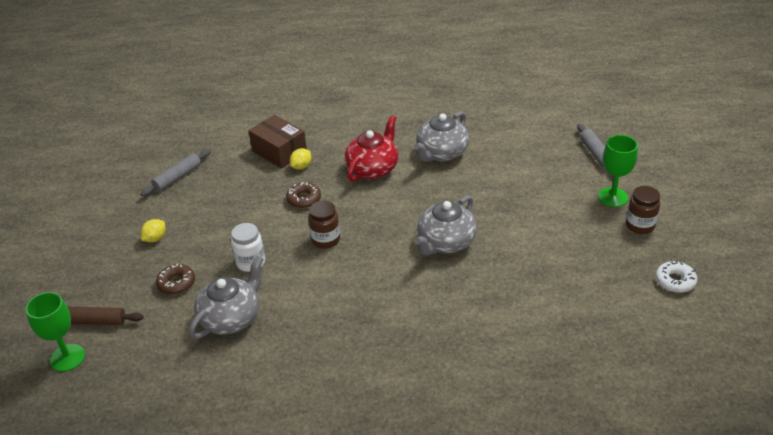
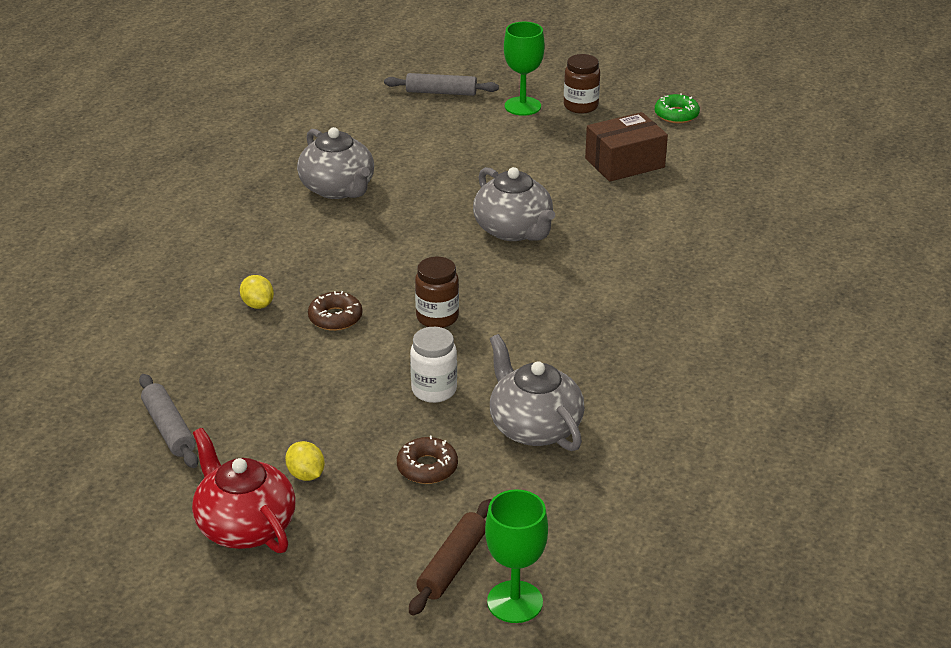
camera: 70 degrees left, 5 degrees down
brown box [249,115,307,169] -> brown box moved to [585,112,668,182]
red teapot [345,115,398,182] -> red teapot moved to [192,428,295,553]
white donut [656,261,697,293] -> green donut [655,93,700,123]

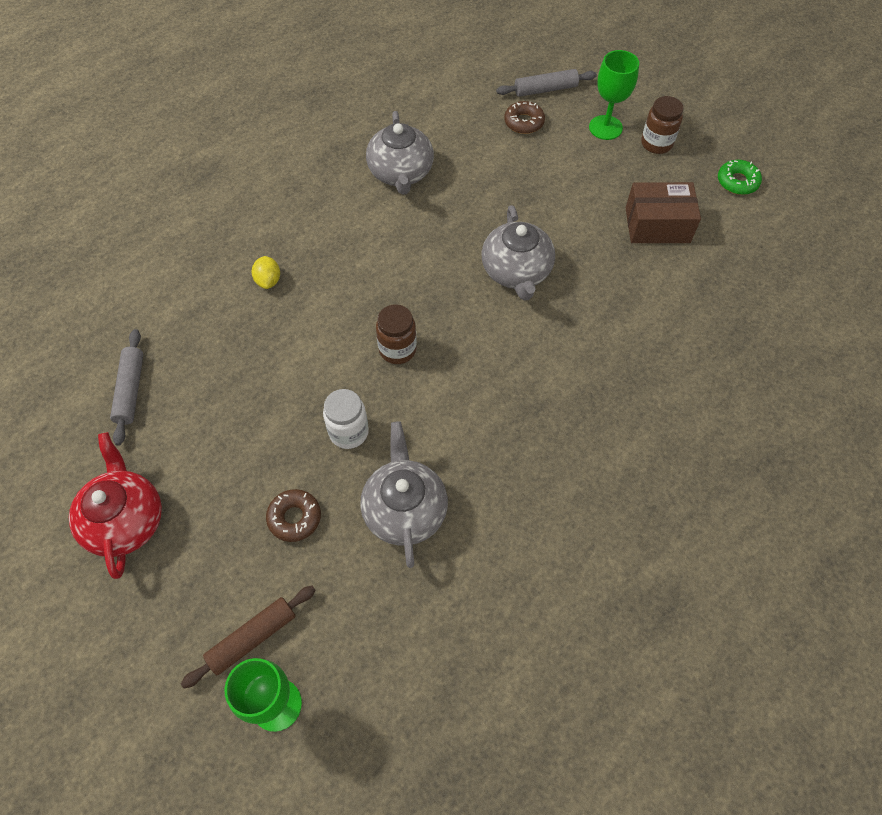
camera: 25 degrees right, 25 degrees up
yellow lemon [285,441,325,481] -> none
brown donut [308,291,362,331] -> brown donut moved to [504,101,545,134]
grey rolling pin [384,73,499,96] -> grey rolling pin turned 45 degrees counterclockwise [496,69,597,97]

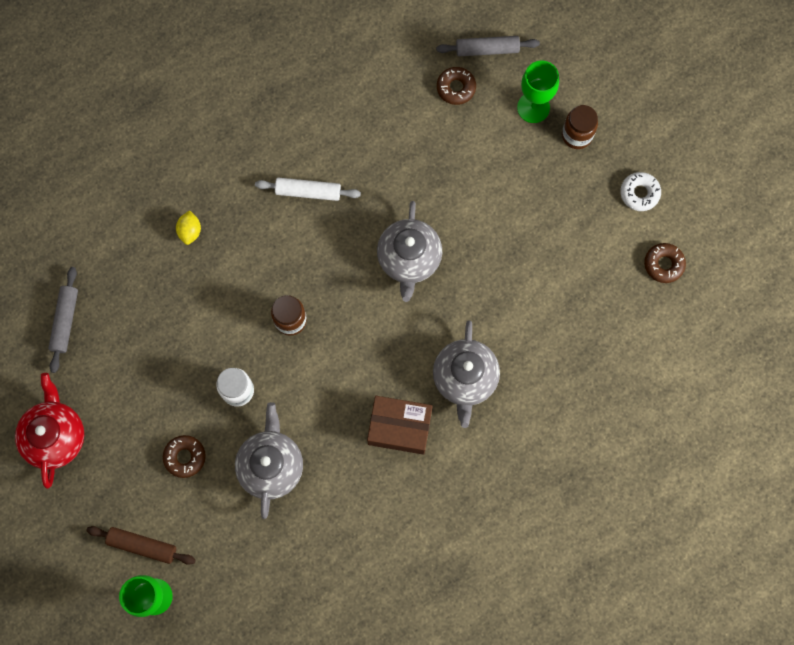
camera: 10 degrees right, 15 degrees up
brown rolling pin [181,586,316,689] -> brown rolling pin turned 45 degrees clockwise [86,526,196,565]
grey teapot [366,111,434,195] -> grey teapot moved to [433,320,500,428]
brown box [626,182,701,243] -> brown box moved to [367,396,433,455]
green donut [718,160,762,195] -> white donut [620,172,661,211]
none -> white rolling pin [255,177,361,201]
none -> brown donut [644,243,686,283]

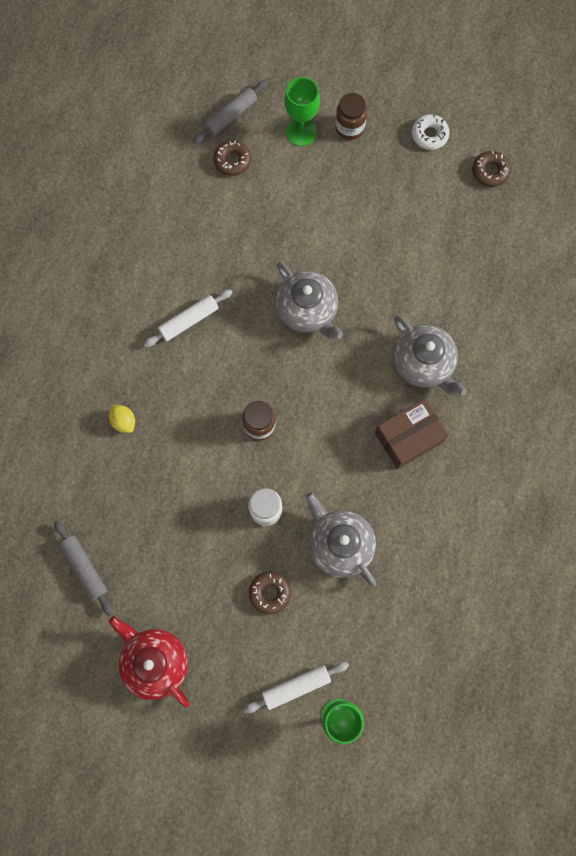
camera: 40 degrees left, 0 degrees up
brown rolling pin [86,526,196,565] -> white rolling pin [244,662,349,713]

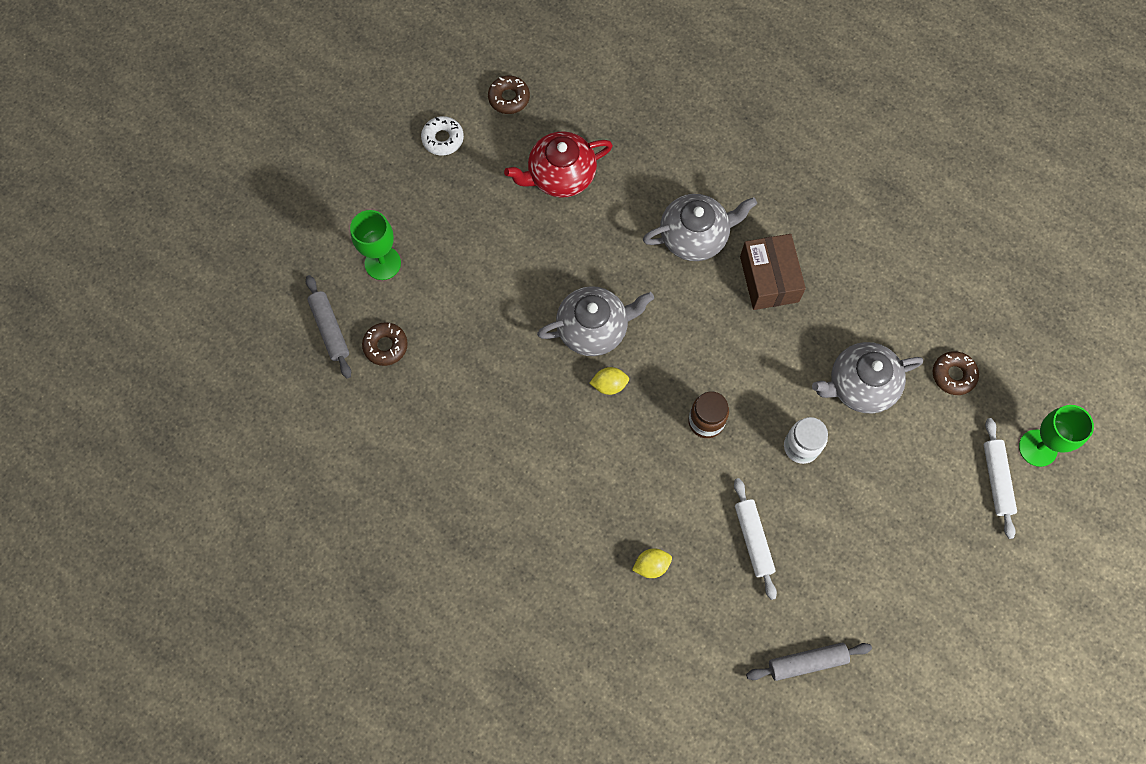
camera: 70 degrees left, 5 degrees down
red teapot [109,616,190,707] -> red teapot moved to [504,131,613,198]
white rolling pin [144,289,233,347] -> white rolling pin moved to [734,478,777,600]
brown donut [249,571,291,614] -> brown donut moved to [933,351,979,395]
brown jar [335,93,367,140] -> none
none -> yellow lemon [590,367,629,395]

